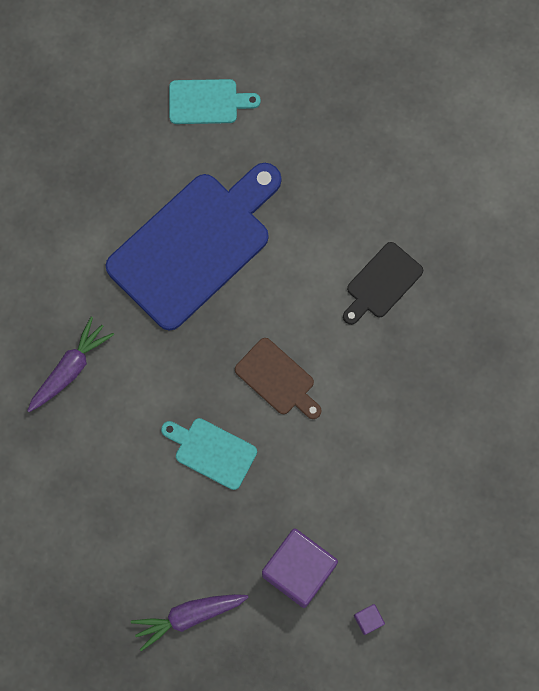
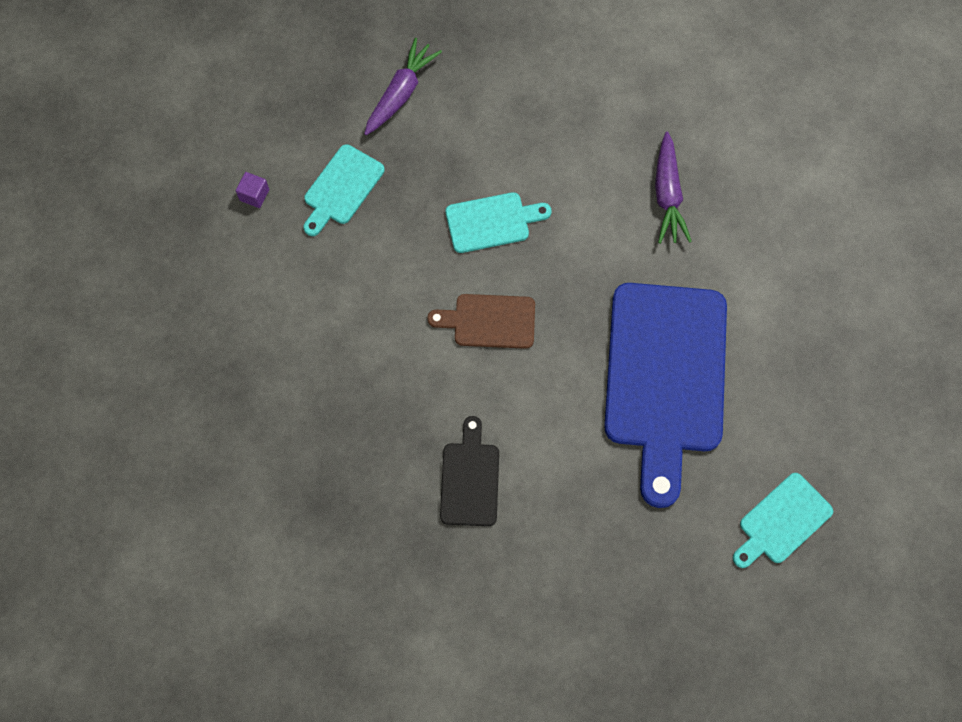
camera: 140 degrees right, 5 degrees down
purple cube [262,528,338,608] -> turquoise cutting board [303,144,385,236]

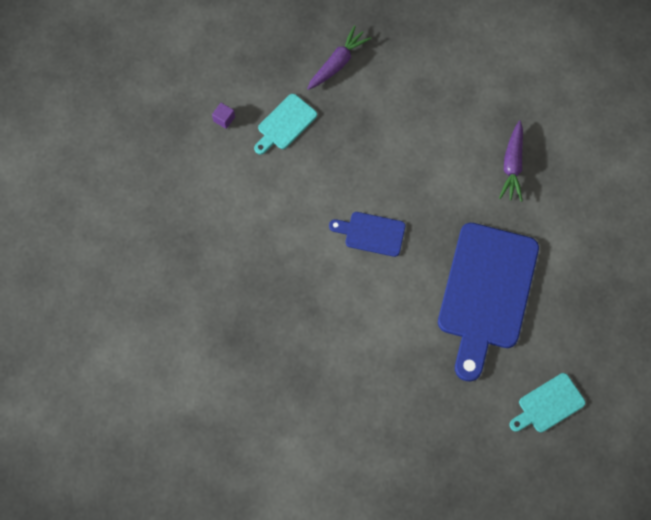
camera: 10 degrees right, 0 degrees up
brown cutting board [427,294,535,349] -> blue cutting board [329,212,405,257]
black cutting board [440,416,499,526] -> none
turquoise cutting board [446,192,551,253] -> none

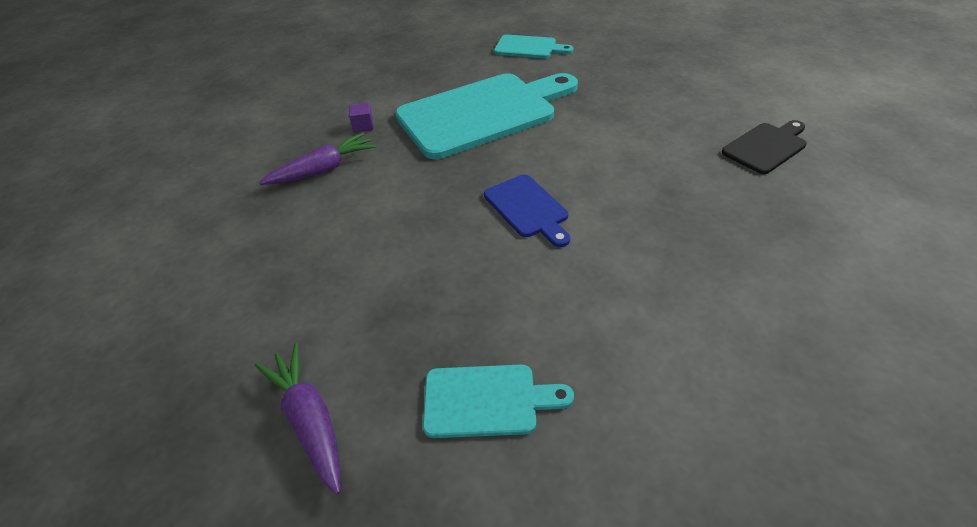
camera: 130 degrees left, 25 degrees down
purple cube [212,103,235,129] -> purple cube moved to [349,102,374,133]
purple carrot [307,25,371,90] -> purple carrot turned 60 degrees clockwise [255,343,340,494]
blue cutting board [438,223,539,382] -> turquoise cutting board [395,73,578,159]
none -> black cutting board [722,120,807,174]

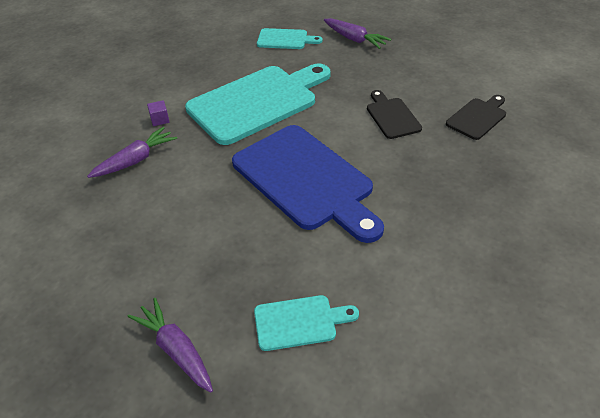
camera: 10 degrees left, 0 degrees up
blue cutting board [484,174,570,247] -> blue cutting board [232,125,384,243], size x2.10
none -> purple carrot [324,18,391,49]
none -> black cutting board [367,90,422,139]

